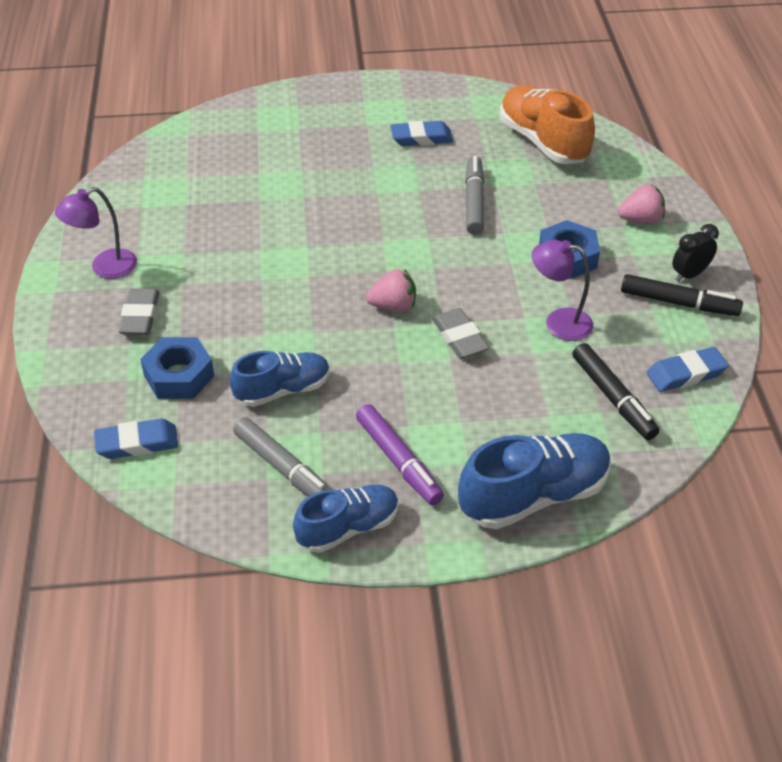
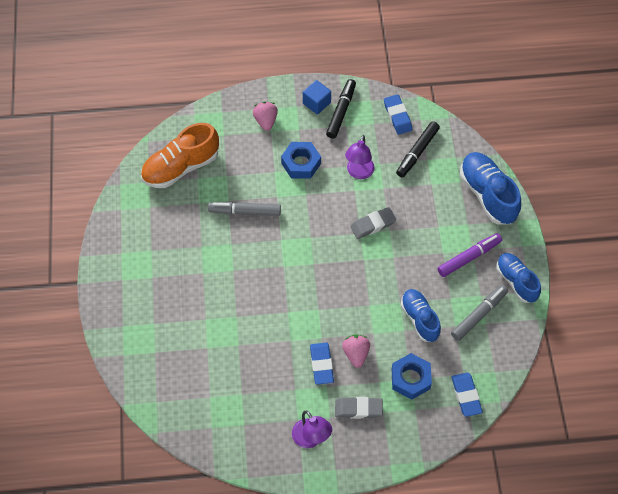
camera: 90 degrees left, 15 degrees up
pink strawberry [366,269,416,312] -> pink strawberry moved to [342,335,370,368]
blue eraser [390,121,453,146] -> blue eraser moved to [310,343,334,385]
black marker [572,343,659,440] -> black marker turned 150 degrees clockwise [396,121,440,177]
black clock [672,224,719,282] -> blue cube [303,80,331,114]

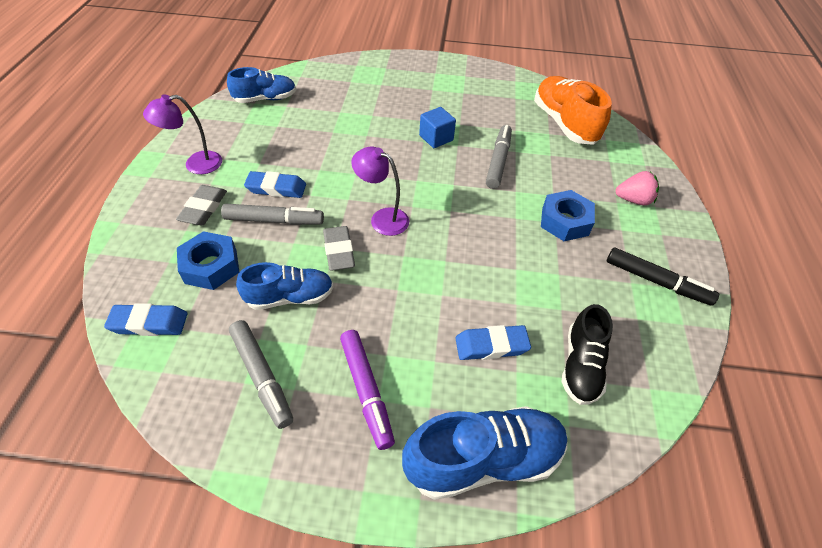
camera: 100 degrees right, 10 degrees down
blue cube [303,80,331,114] -> blue cube moved to [419,107,456,148]
pink strawberry [342,335,370,368] -> grey marker [221,204,324,225]
purple lamp [345,135,375,179] -> purple lamp moved to [351,146,409,236]
grey eraser [350,207,396,239] -> grey eraser moved to [323,226,355,271]
blue eraser [384,94,412,135] -> blue eraser moved to [455,325,531,360]
black marker [396,121,440,177] -> black shoe [562,304,613,405]
blue shoe [496,253,541,303] -> blue shoe moved to [227,67,296,103]

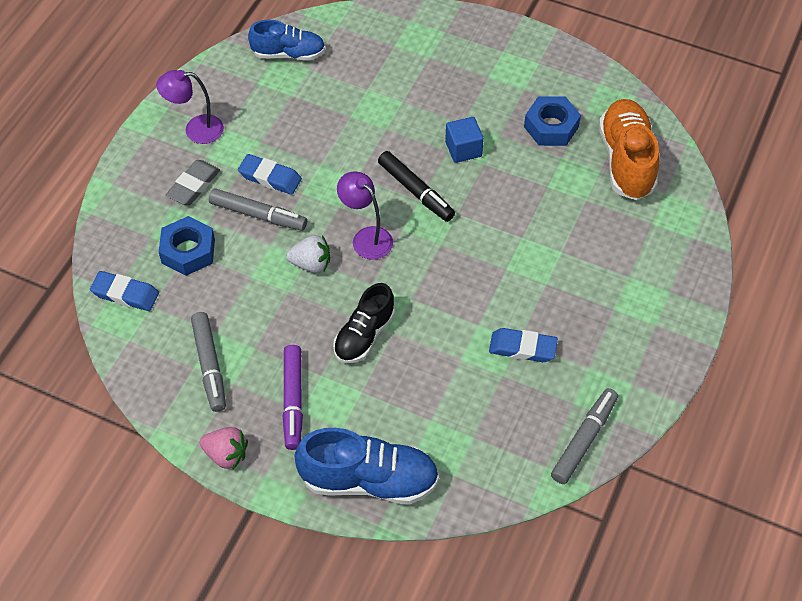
camera: 20 degrees right, 5 degrees up
blue shoe [236,262,334,310] -> none
grey eraser [323,226,355,271] -> white strawberry [286,235,330,273]
blue eraser [455,325,531,360] -> blue eraser moved to [489,328,558,362]
grey marker [486,125,512,189] -> grey marker moved to [551,388,618,484]
blue nut [541,190,595,241] -> blue nut moved to [524,96,581,146]
black shoe [562,304,613,405] -> black shoe moved to [333,283,395,363]
black marker [607,248,719,306] -> black marker moved to [378,151,455,222]
pink strawberry [615,171,659,205] -> pink strawberry moved to [200,427,248,469]

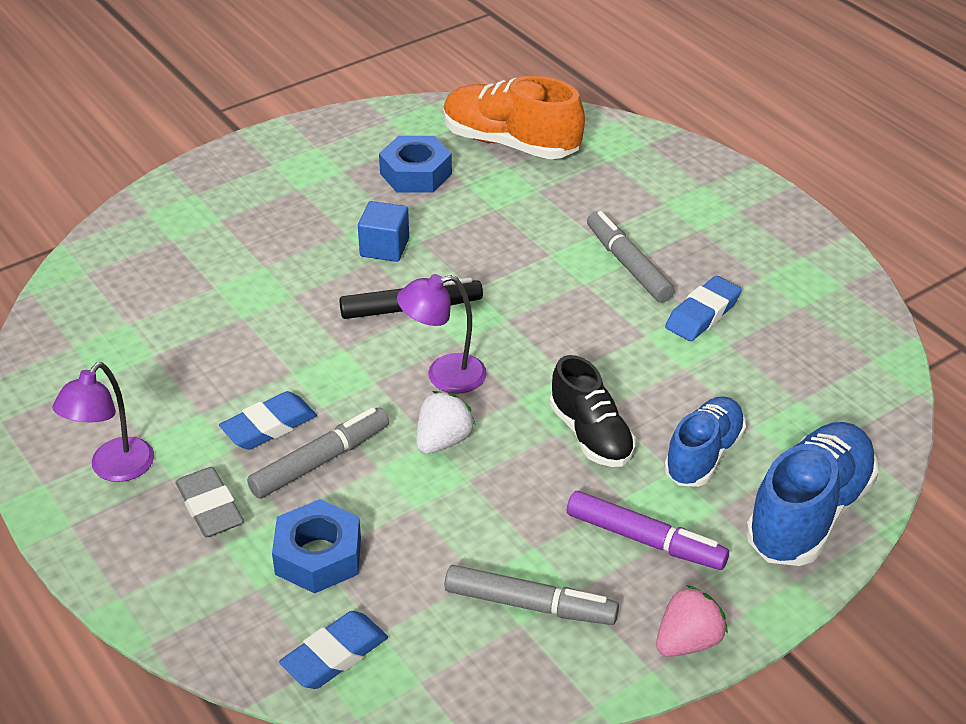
camera: 60 degrees left, 15 degrees down
blue shoe [248,20,325,61] -> blue shoe moved to [664,396,746,487]
grey marker [551,388,618,484] -> grey marker moved to [587,211,675,303]

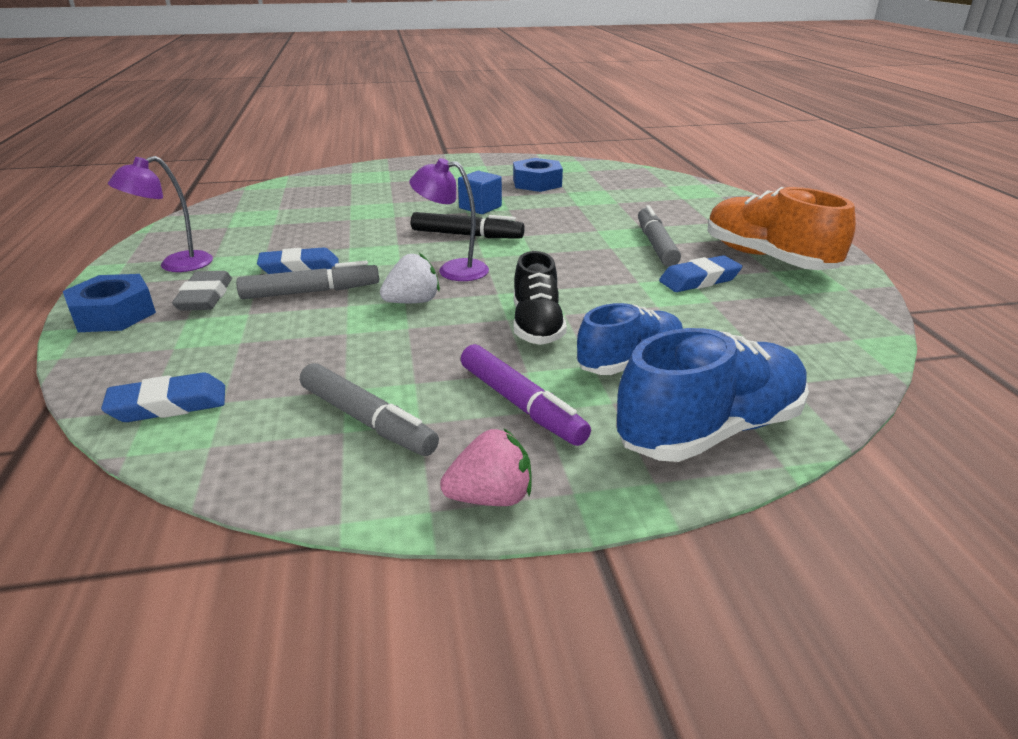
camera: 25 degrees right, 10 degrees down
blue nut [272,499,361,594] -> blue nut moved to [63,274,156,332]
orange shoe [443,76,585,159] -> orange shoe moved to [708,187,856,270]

